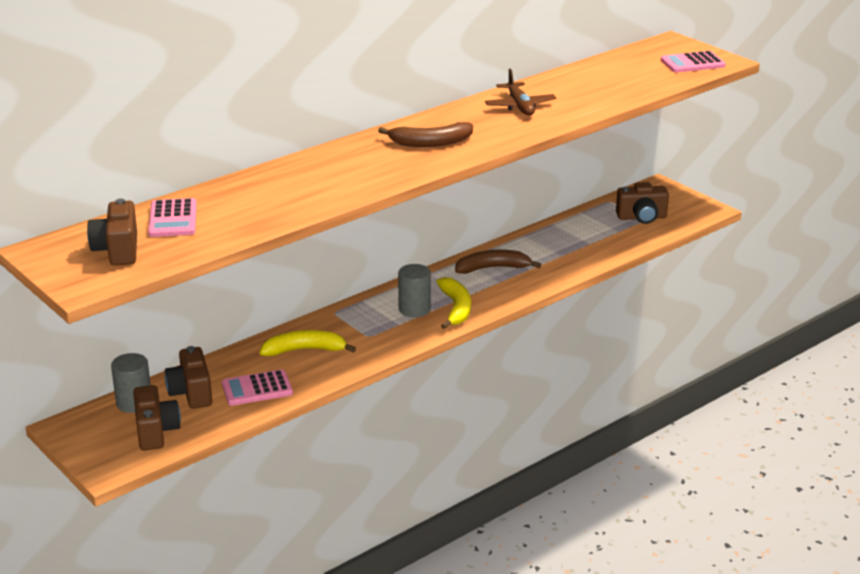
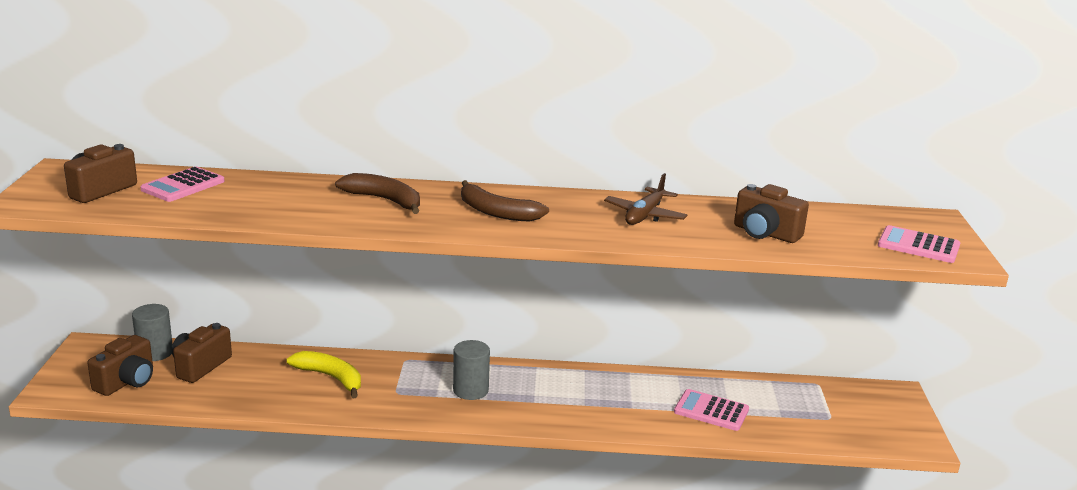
camera: 40 degrees right, 5 degrees down
pink calculator [222,369,293,406] -> pink calculator moved to [674,389,749,431]
yellow banana [437,277,471,329] -> none
brown banana [455,250,541,274] -> brown banana moved to [335,173,420,214]
brown camera [616,182,669,224] -> brown camera moved to [734,184,809,243]

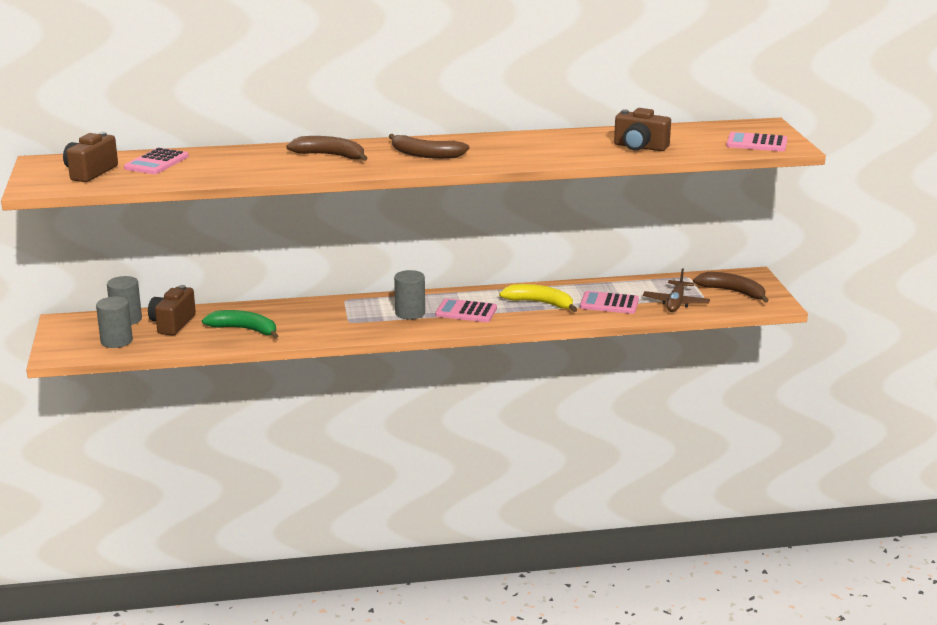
camera: 10 degrees left, 0 degrees up
brown camera [88,335,153,396] -> grey cylinder [96,296,133,348]
yellow banana [287,351,361,398] -> yellow banana moved to [499,284,577,312]
brown plane [604,173,687,225] -> brown plane moved to [643,268,710,312]
none -> green banana [202,310,278,339]
none -> pink calculator [435,298,497,322]
none -> brown banana [693,272,769,303]

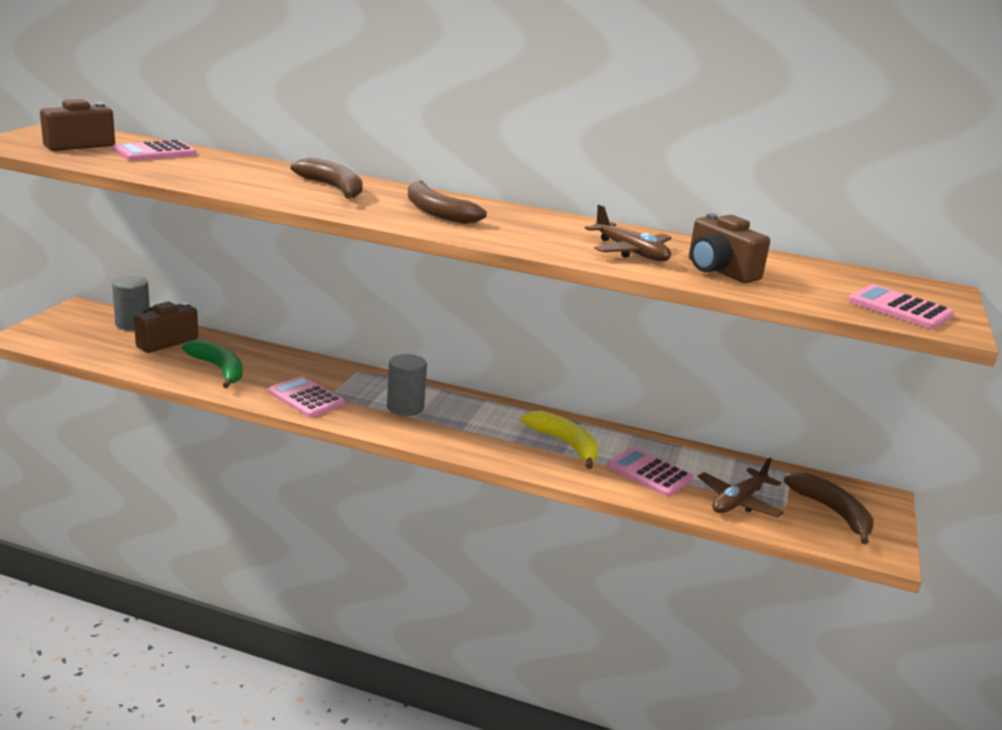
camera: 25 degrees right, 0 degrees up
grey cylinder [96,296,133,348] -> none
pink calculator [435,298,497,322] -> pink calculator moved to [268,376,345,417]
none -> brown plane [585,204,671,261]

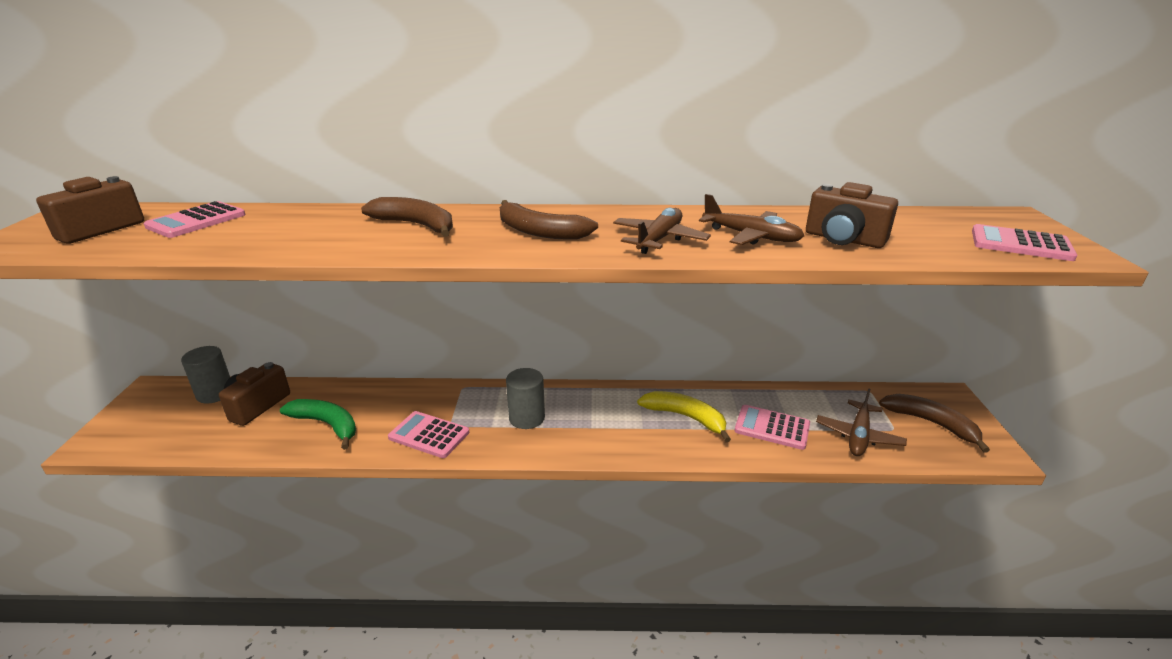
camera: 15 degrees left, 5 degrees up
none -> brown plane [613,208,711,254]

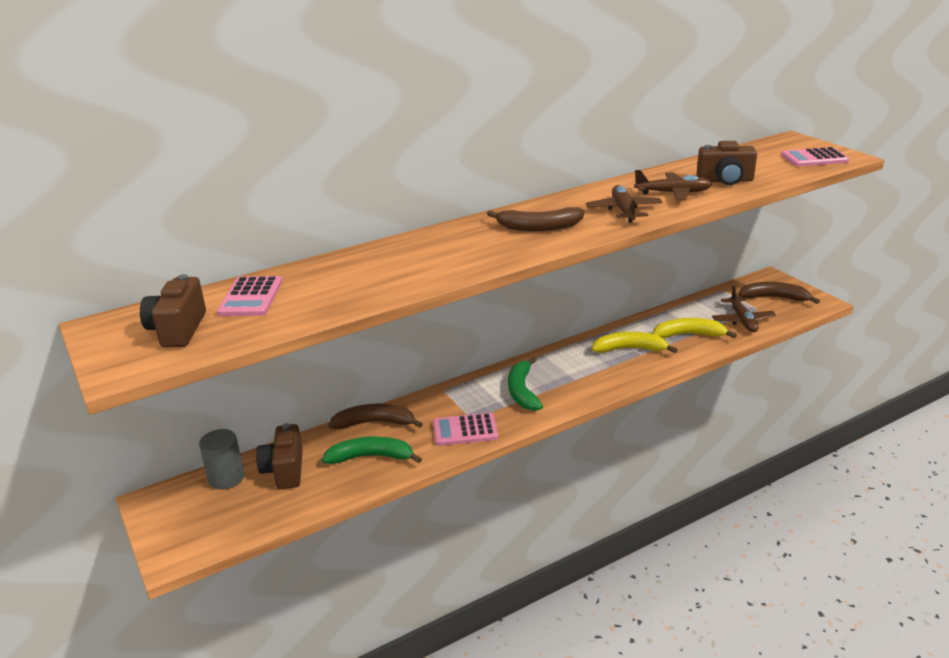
camera: 30 degrees left, 0 degrees up
brown banana [361,197,453,237] -> brown banana moved to [328,404,423,429]
grey cylinder [506,368,545,429] -> green banana [508,357,543,411]
pink calculator [734,405,810,450] -> yellow banana [653,318,737,338]

